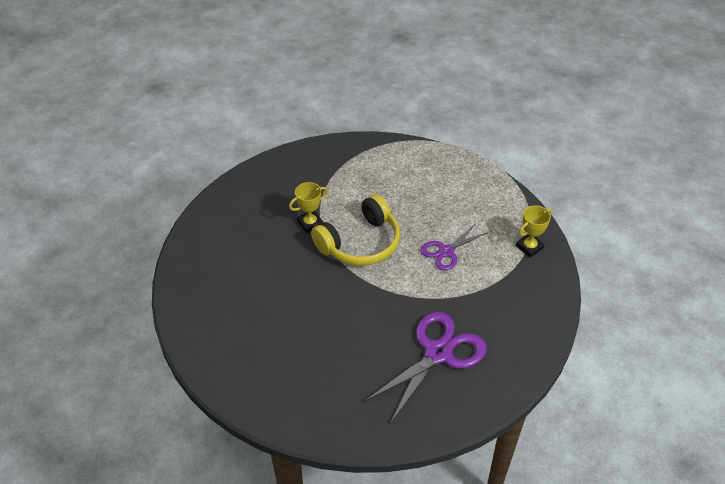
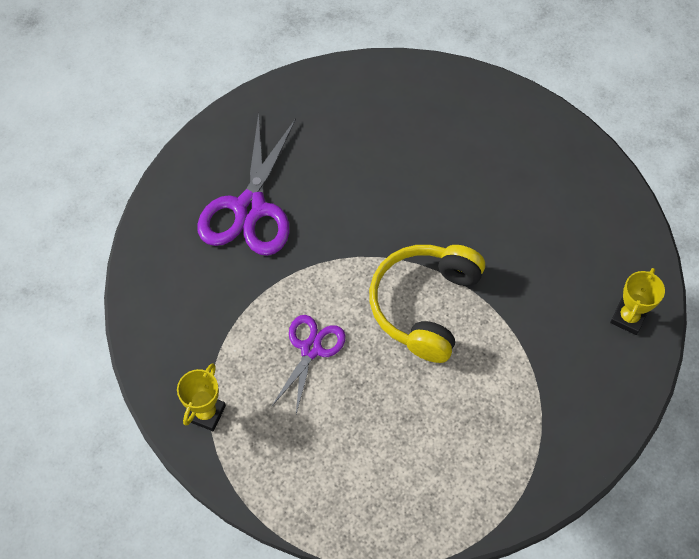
camera: 150 degrees right, 15 degrees up
yellow trophy [289,182,328,233] -> yellow trophy moved to [610,268,665,335]

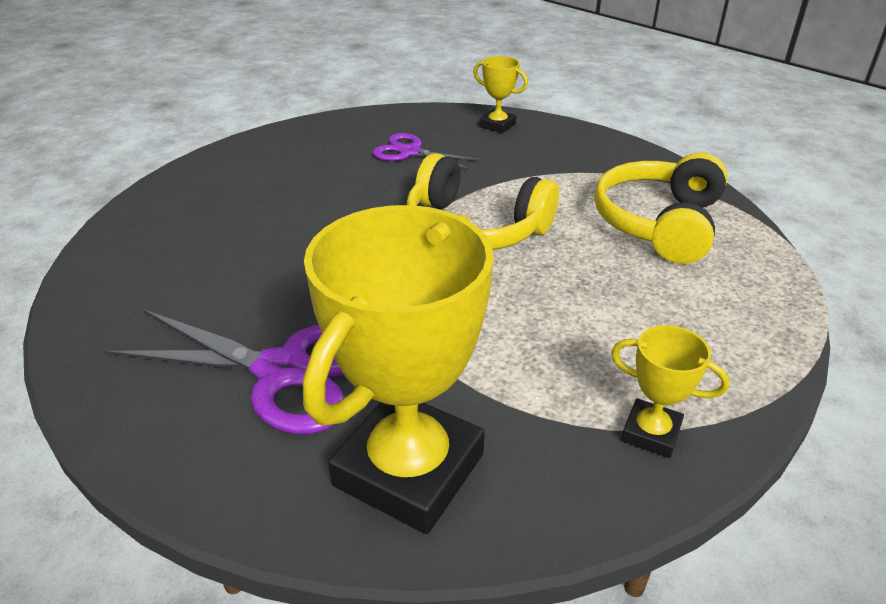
camera: 85 degrees left, 25 degrees down
purple scissors [271,315,346,414] -> purple scissors moved to [373,133,481,170]
none -> yellow trophy [303,205,494,534]
none -> yellow headphones [594,152,728,264]

